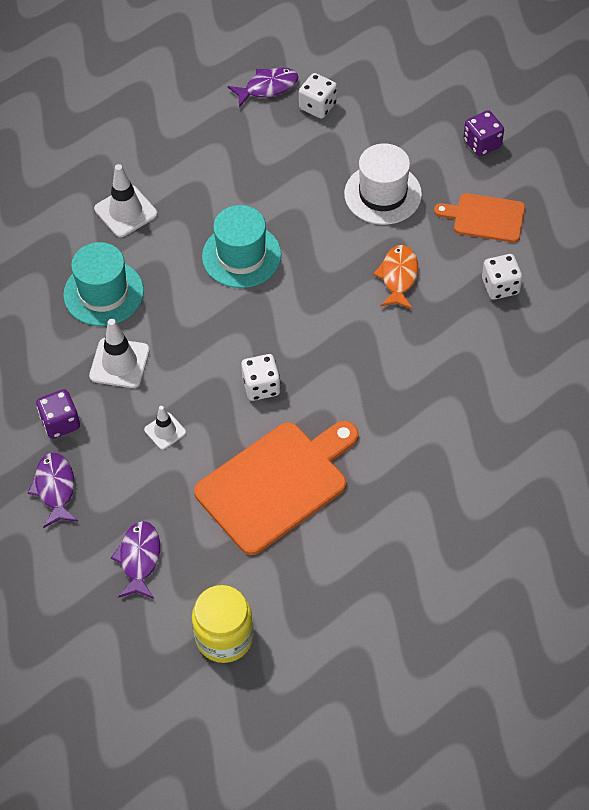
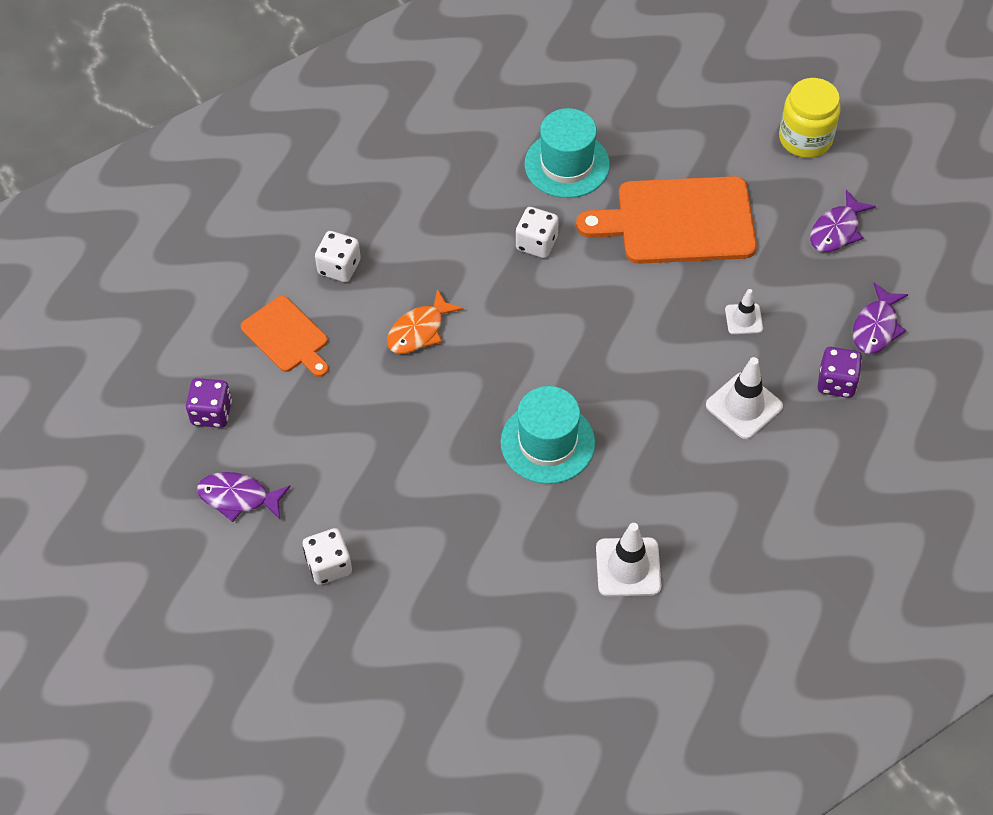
camera: 145 degrees left, 0 degrees up
turquoise hat [63,242,144,326] -> turquoise hat moved to [524,108,610,198]
purple fish [228,67,299,108] -> purple fish moved to [197,472,291,522]
white dice [241,354,281,401] -> white dice moved to [516,207,559,258]
white hat [344,143,422,225] -> none

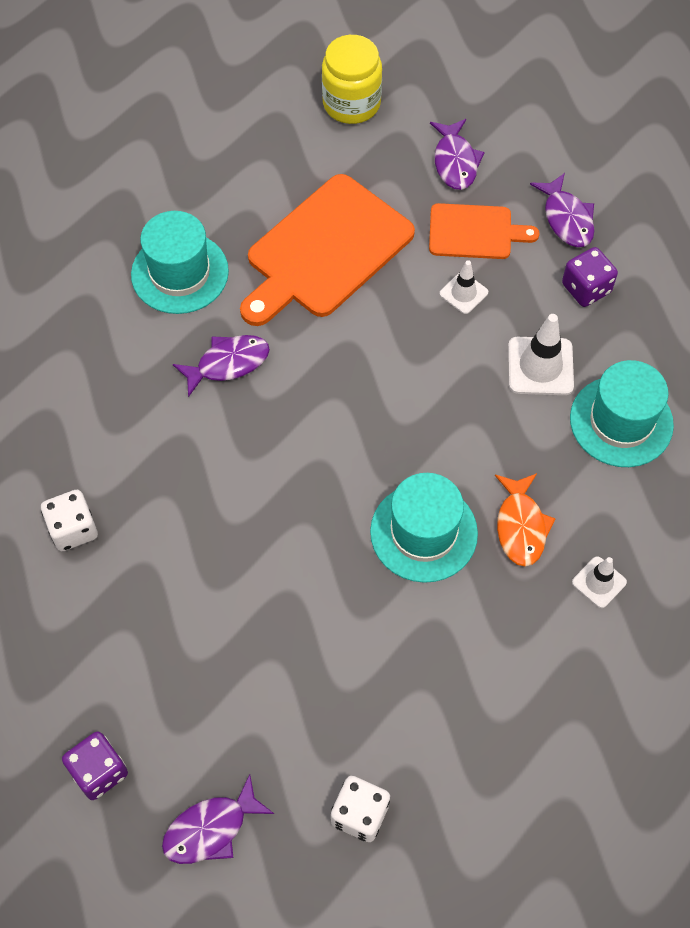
camera: 45 degrees left, 5 degrees up
orange cutting board [241,296,329,377] -> orange cutting board moved to [429,203,540,259]
orange fish [387,289,464,354] -> orange fish moved to [495,473,556,567]
white dice [516,207,559,258] -> purple fish [173,335,270,397]
white traffic cone [596,523,661,596] -> white traffic cone [572,556,627,608], size x0.61
none -> turquoise hat [570,360,674,467]

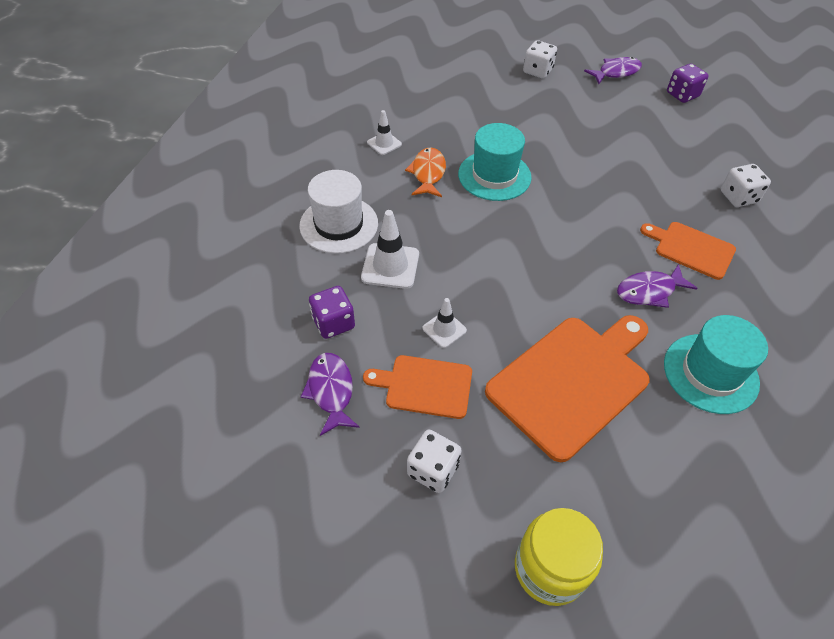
camera: 175 degrees left, 10 degrees down
purple fish [430,119,485,190] -> white dice [407,430,461,493]
turquoise hat [570,360,674,467] -> white hat [299,170,378,254]
none -> orange cutting board [640,222,736,280]

